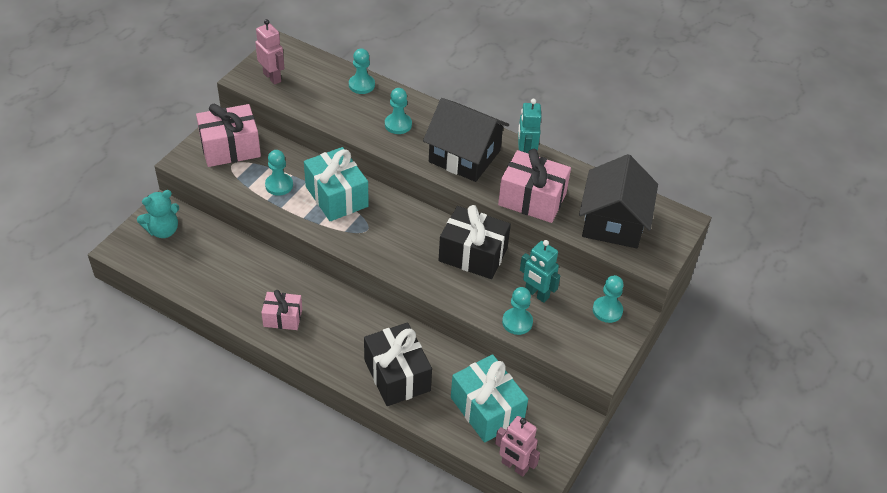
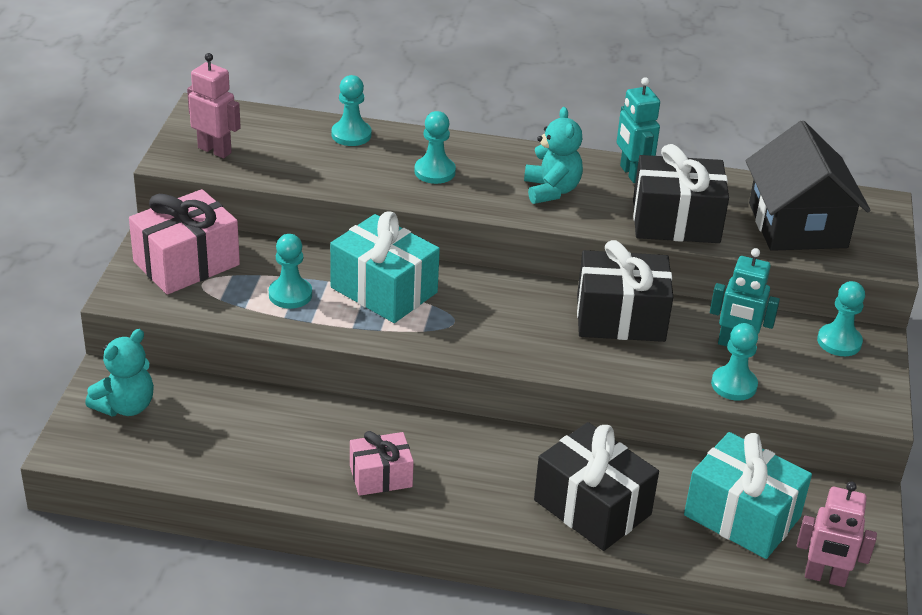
camera: 20 degrees left, 10 degrees down
black house [423,98,509,182] -> turquoise teddy bear [524,107,583,204]
pink gift [498,149,571,223] -> black gift [633,144,729,243]

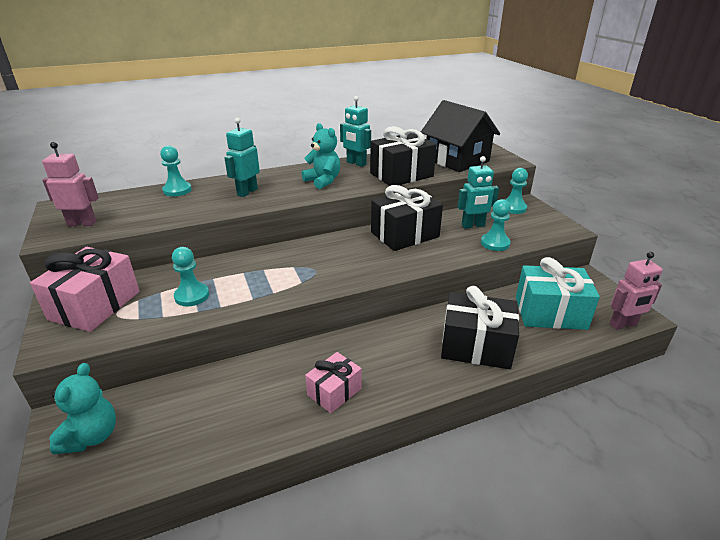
camera: 30 degrees left, 5 degrees down
turquoise gift [330,211,440,323] -> none
turquoise pawn [414,111,456,184] -> turquoise robot [224,118,260,197]

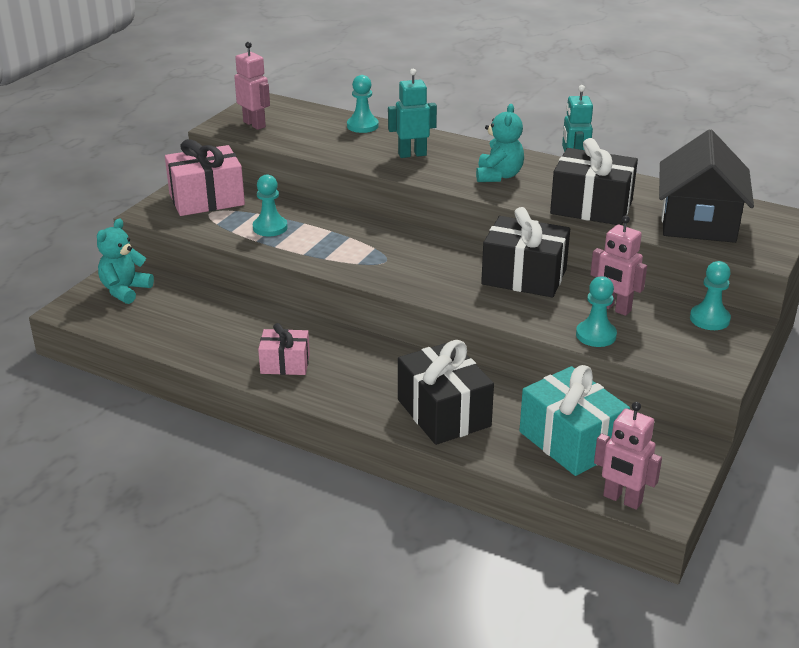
camera: 50 degrees right, 0 degrees up
turquoise teddy bear [49,363,116,454] -> turquoise teddy bear turned 150 degrees clockwise [97,218,154,304]
turquoise robot [457,156,499,229] -> pink robot [590,216,647,316]

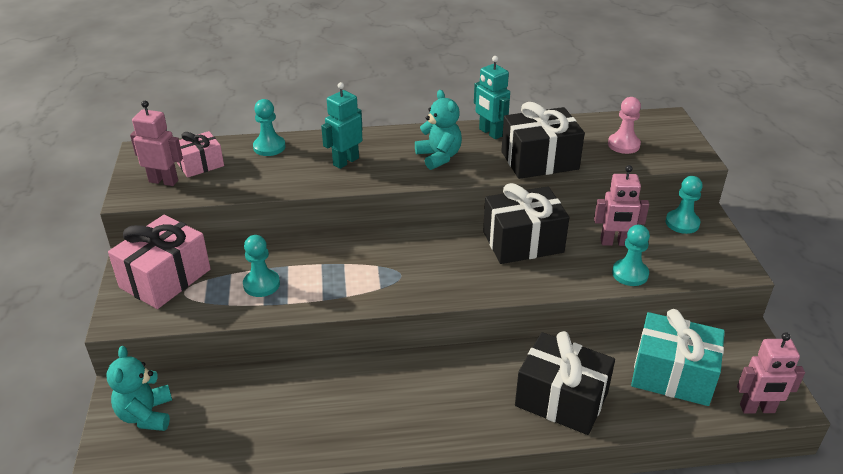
camera: 35 degrees left, 5 degrees up
pink gift [258,323,310,375] -> pink gift moved to [177,131,224,178]
black house [659,129,754,243] -> pink pawn [608,97,641,154]

